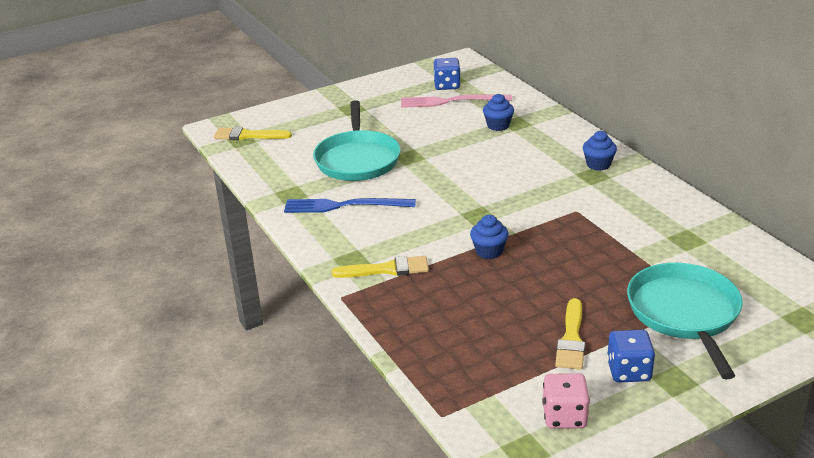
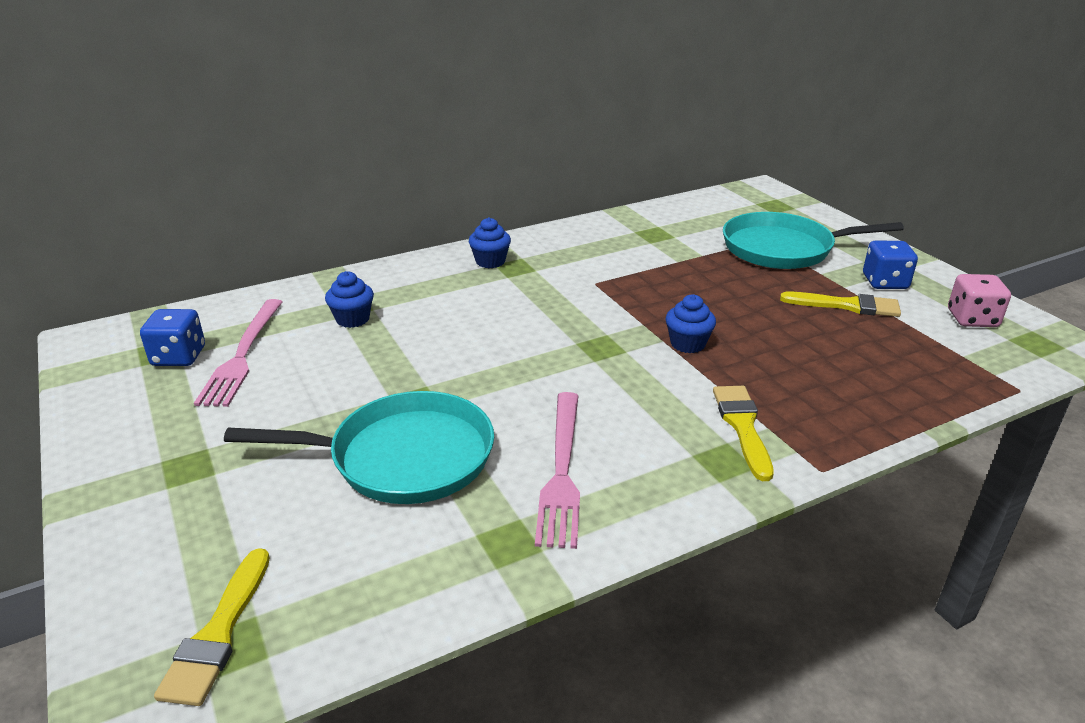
camera: 90 degrees left, 0 degrees up
blue fork [284,198,416,213] -> pink fork [535,392,580,549]

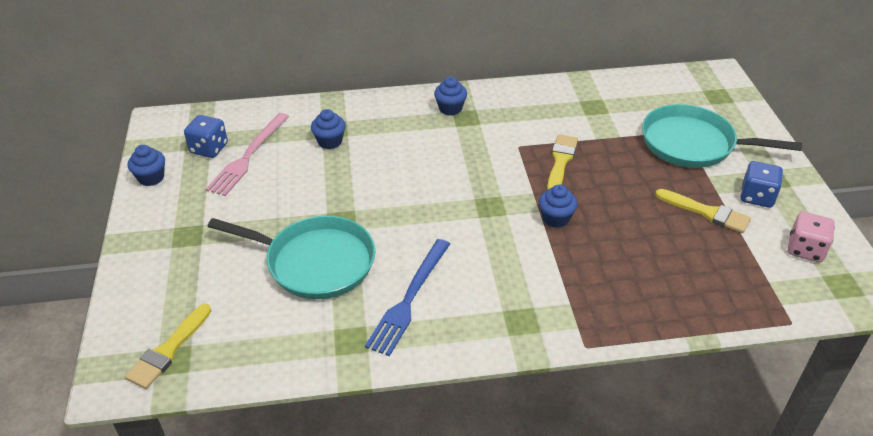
camera: 20 degrees right, 10 degrees up
pink fork [535,392,580,549] -> blue fork [365,239,450,356]
yellow brush [713,386,774,481] -> yellow brush moved to [547,134,578,190]
none -> blue cupcake [128,145,165,186]

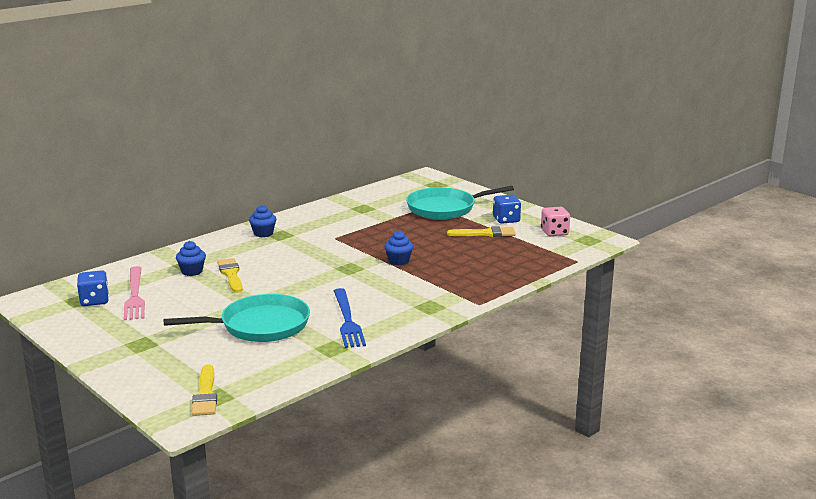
camera: 35 degrees left, 20 degrees down
blue cupcake [128,145,165,186] -> none
yellow brush [547,134,578,190] -> yellow brush moved to [217,258,243,293]

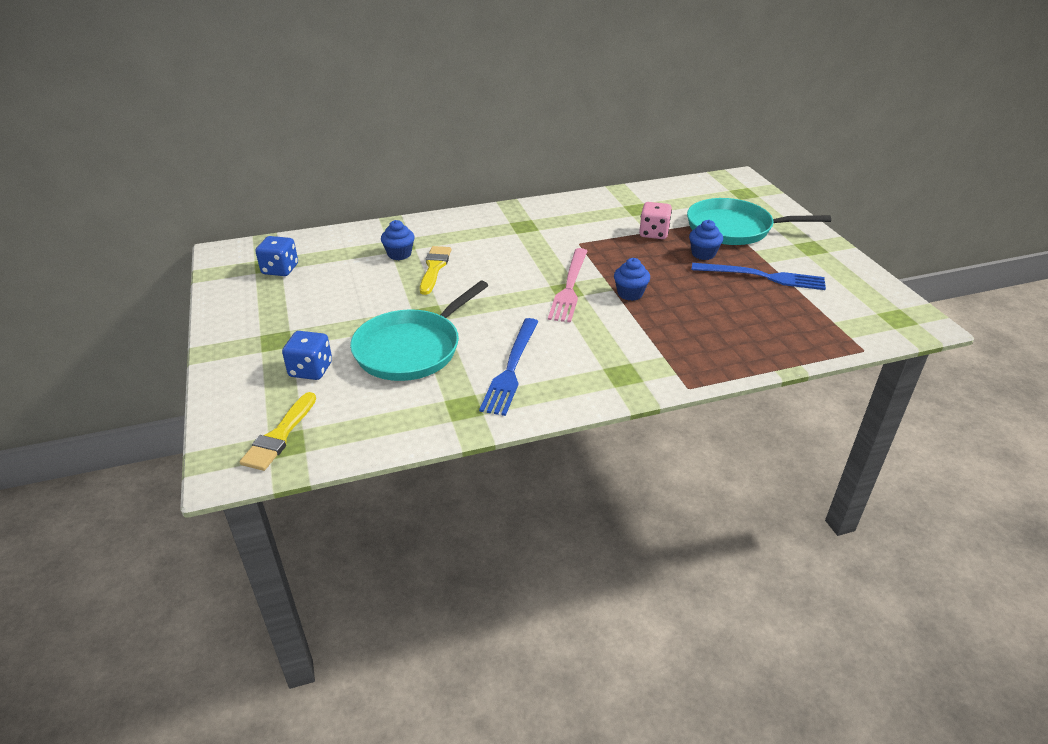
camera: 25 degrees right, 15 degrees up
pink fork [124,266,145,320] -> pink fork moved to [548,248,587,323]
turquoise pan [163,294,310,342] -> turquoise pan turned 120 degrees clockwise [350,281,489,381]
blue cupcake [249,205,276,237] -> blue cupcake moved to [689,220,723,260]
yellow brush [447,226,515,237] -> blue fork [692,263,826,290]
blue dice [493,195,521,224] -> blue dice moved to [282,331,332,380]
pink dice [541,207,570,236] -> pink dice moved to [639,202,672,239]

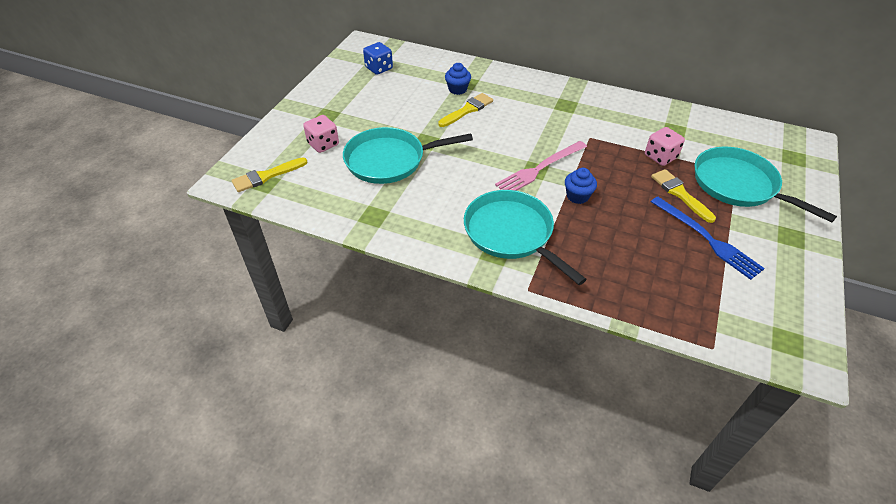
camera: 40 degrees right, 10 degrees up
blue dice [282,331,332,380] -> pink dice [303,115,339,153]
blue fork [479,318,539,416] -> none
blue cupcake [689,220,723,260] -> yellow brush [651,169,716,223]
none -> turquoise pan [464,190,587,285]

